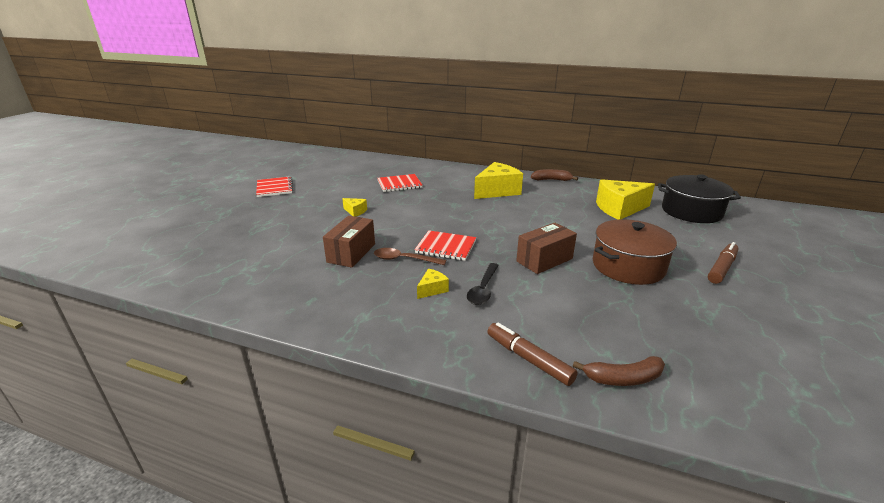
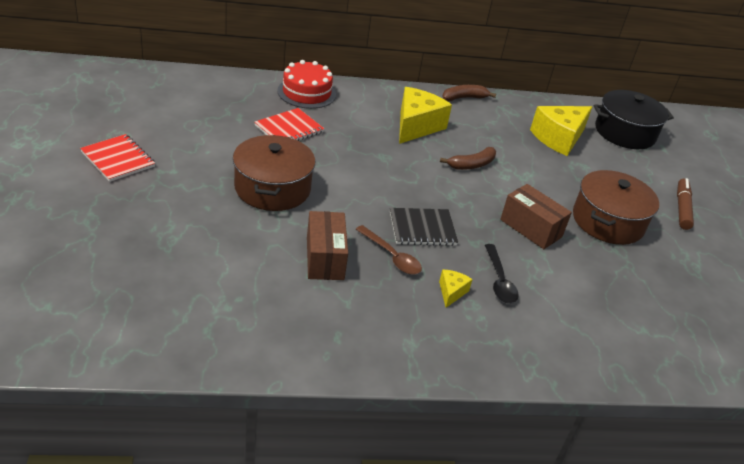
camera: 30 degrees left, 10 degrees up
yellow cheese [342,198,367,217] -> brown pot [233,135,315,211]
brown spoon [374,248,446,265] -> brown spoon turned 120 degrees counterclockwise [356,225,422,275]
red notebook [414,230,476,261] -> black notebook [390,208,458,246]
brown marker [487,322,578,386] -> none
brown box [516,223,577,274] -> brown box turned 75 degrees counterclockwise [500,184,572,249]
brown banana [573,356,665,386] -> brown banana moved to [440,147,496,170]
none -> red cake [278,60,336,109]

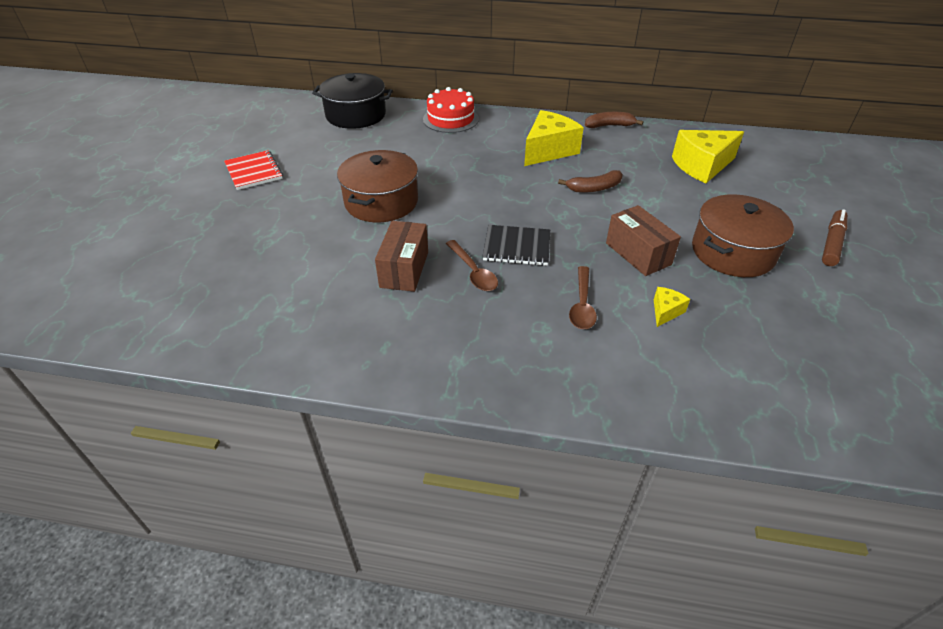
camera: 20 degrees right, 5 degrees up
red notebook [255,108,324,141] -> none
yellow cheese [439,269,473,308] -> yellow cheese moved to [654,287,690,327]
black spoon [485,244,518,304] -> brown spoon [569,266,597,329]
black pot [593,90,674,149] -> black pot moved to [312,73,393,129]

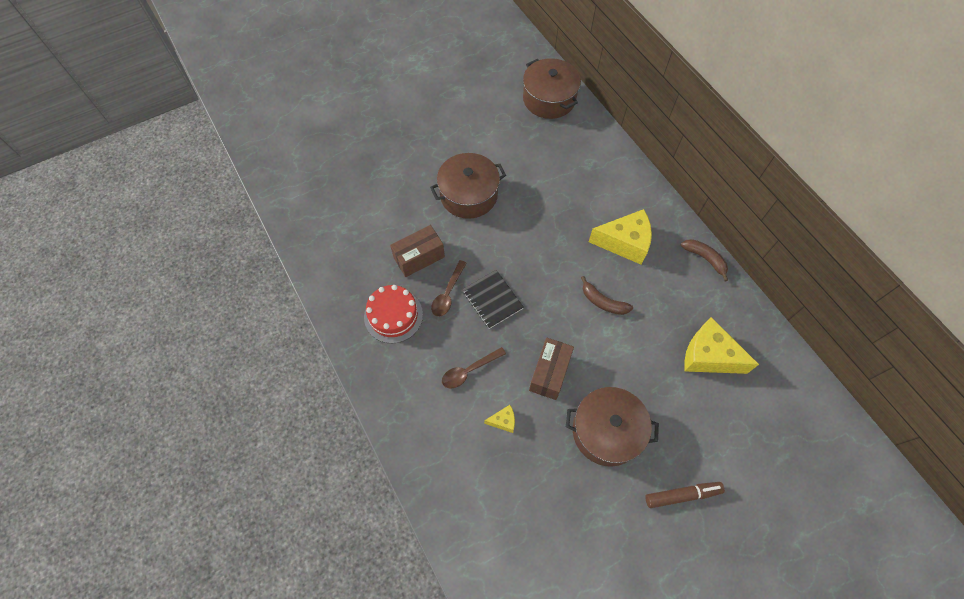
camera: 50 degrees right, 20 degrees up
red notebook [224,150,283,190] -> none
black pot [312,73,393,129] -> brown pot [523,58,581,119]
red cake [423,87,479,133] -> red cake moved to [364,285,423,343]

